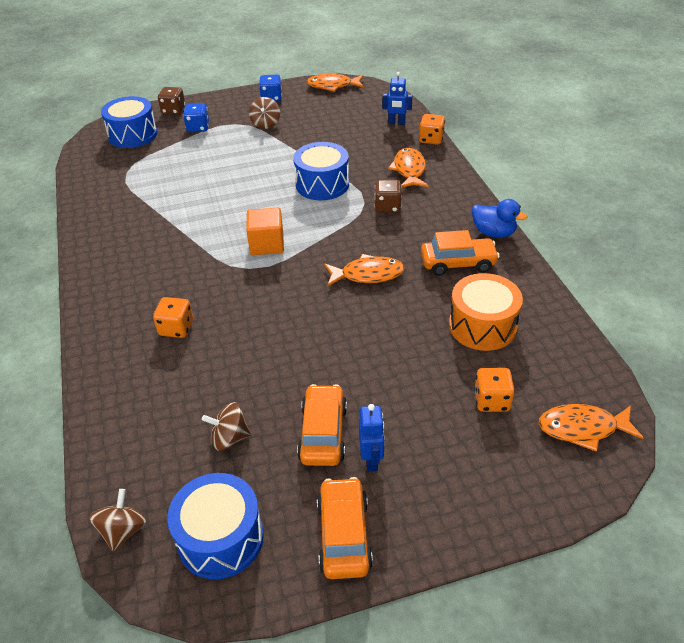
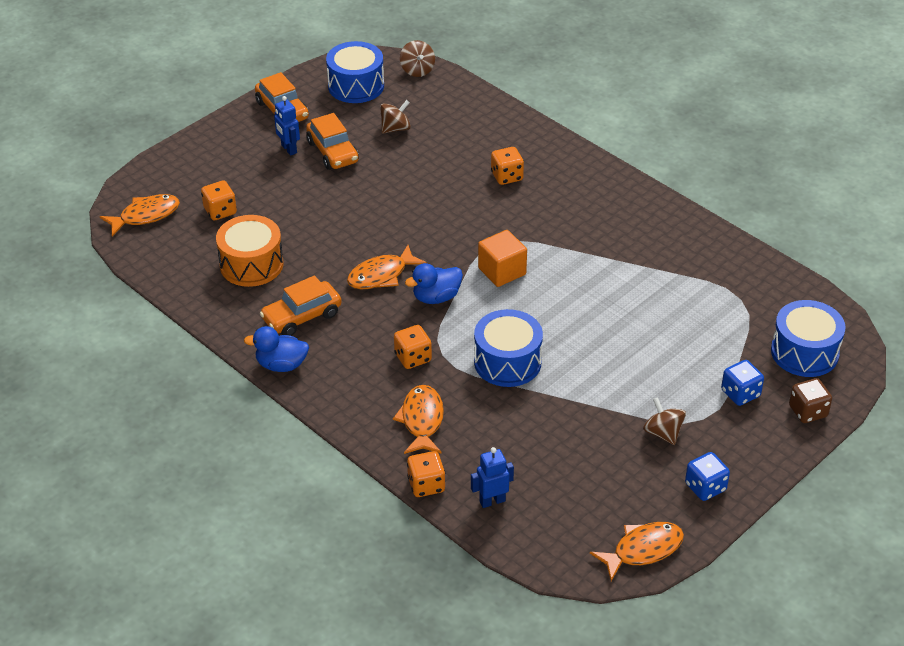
camera: 150 degrees right, 0 degrees up
brown dice [375,180,402,213] -> orange dice [394,325,432,369]
orange fish [388,148,428,188] -> orange fish turned 150 degrees counterclockwise [393,385,444,454]
none -> blue duck [405,263,463,304]

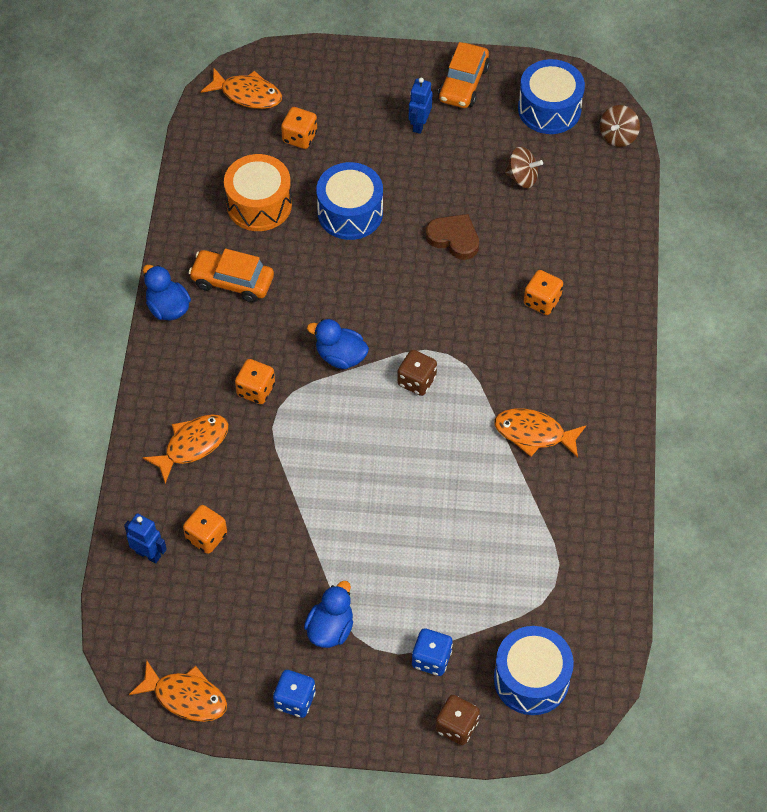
camera: 50 degrees right, 15 degrees up
orange car [306,113,359,170] -> none
orange fish [347,245,427,289] -> orange fish moved to [494,408,586,458]
orange dice [407,451,445,497] -> orange dice moved to [183,505,227,554]
blue drum [474,309,543,387] -> blue drum moved to [317,162,383,240]
orange cube [478,230,527,287] -> brown dice [397,350,437,396]
brown spinning top [643,397,686,445] -> blue duck [304,581,353,648]
none -> brown heart [426,214,479,260]

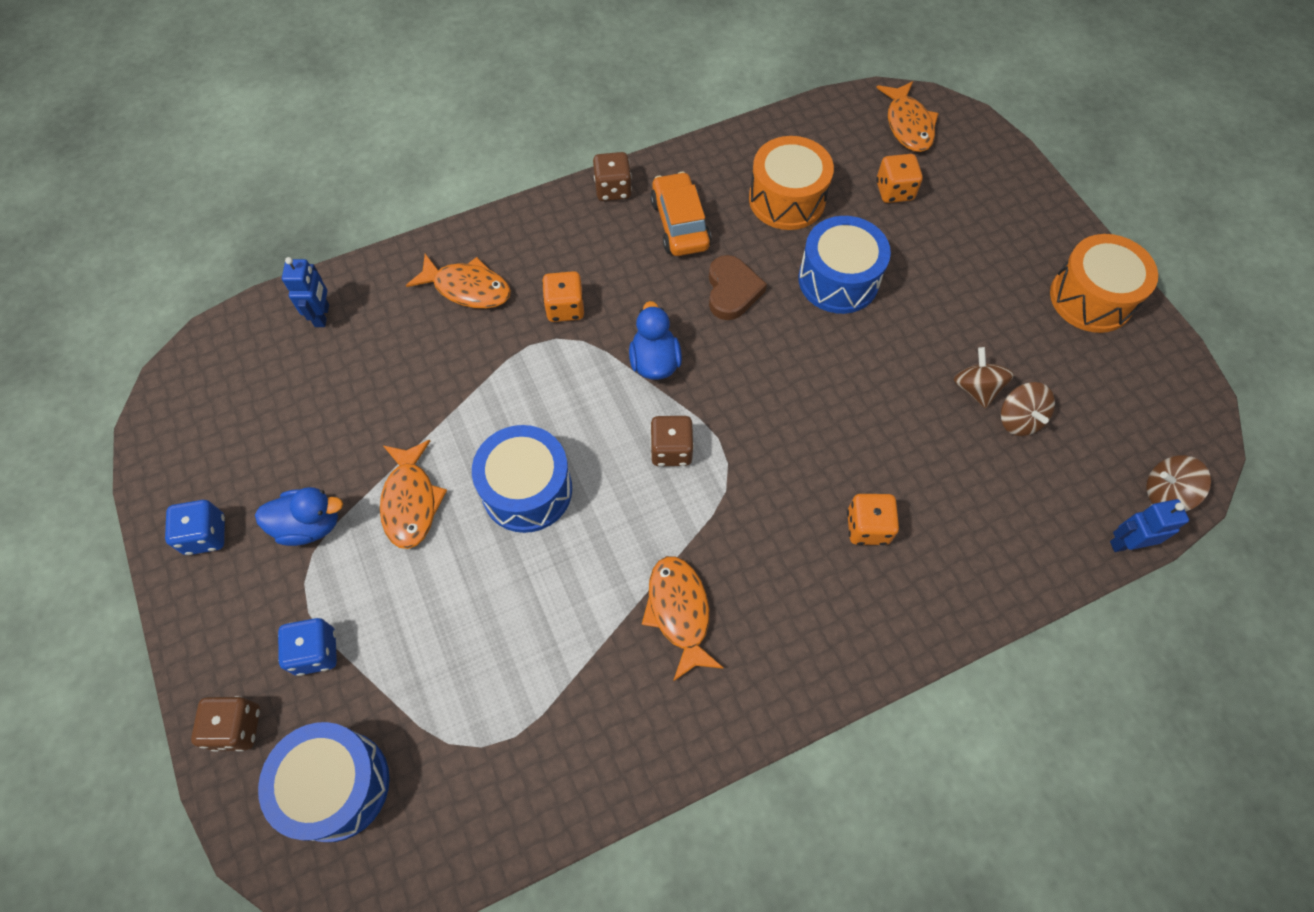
camera: 60 degrees right, 5 degrees up
orange fish [129,660,227,722] -> orange fish moved to [380,440,447,549]
blue duck [143,265,191,321] -> brown dice [593,152,632,201]
orange dice [183,505,227,554] -> none
blue robot [409,78,432,134] -> blue robot moved to [1110,499,1189,552]
brown heart [426,214,479,260] -> brown heart moved to [709,255,767,320]
orange car [438,42,490,108] -> orange drum [1050,234,1158,333]
blue drum [518,59,585,134] -> blue drum moved to [472,425,572,533]
none -> brown spinning top [954,347,1014,409]

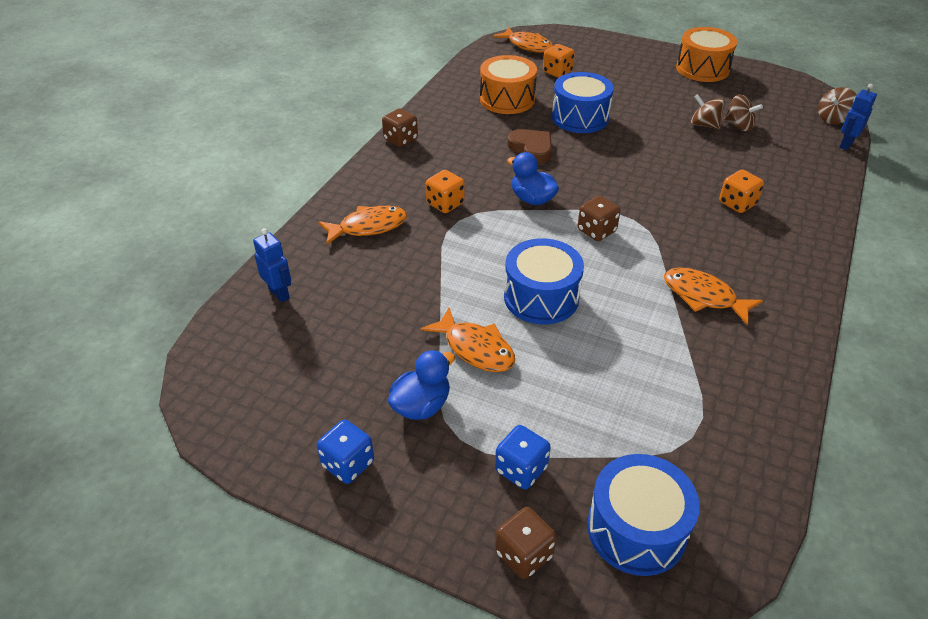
camera: 40 degrees left, 20 degrees down
orange car [650,172,711,256] -> none

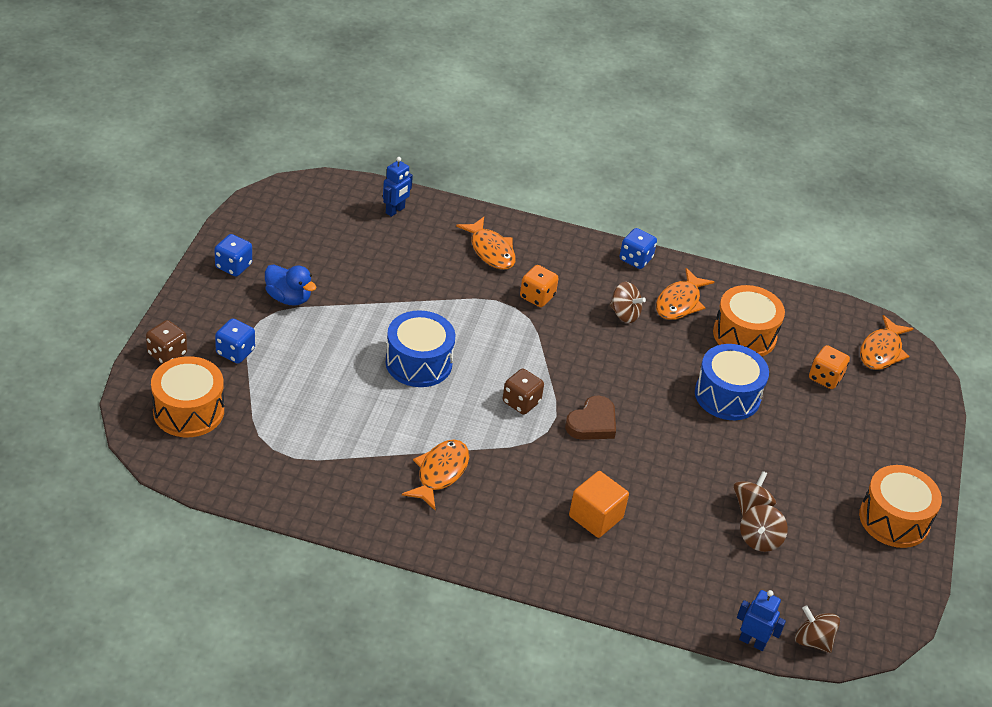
camera: 75 degrees right, 0 degrees up
brown dice [382,108,418,147] -> blue dice [619,228,657,269]
orange fish [421,308,515,372] -> orange fish moved to [656,268,714,320]
brown heart [507,129,552,163] -> brown heart moved to [565,395,616,440]
blue duck [507,152,559,205] -> none
blue drum [587,454,700,576] -> orange drum [151,356,224,437]
orange dice [719,170,764,213] -> orange cube [569,471,629,538]
none -> brown spinning top [610,282,646,323]

